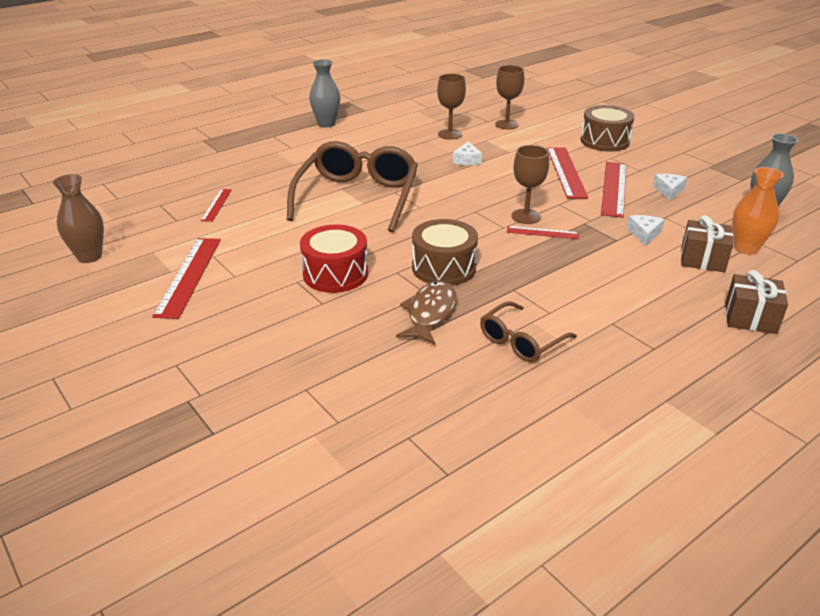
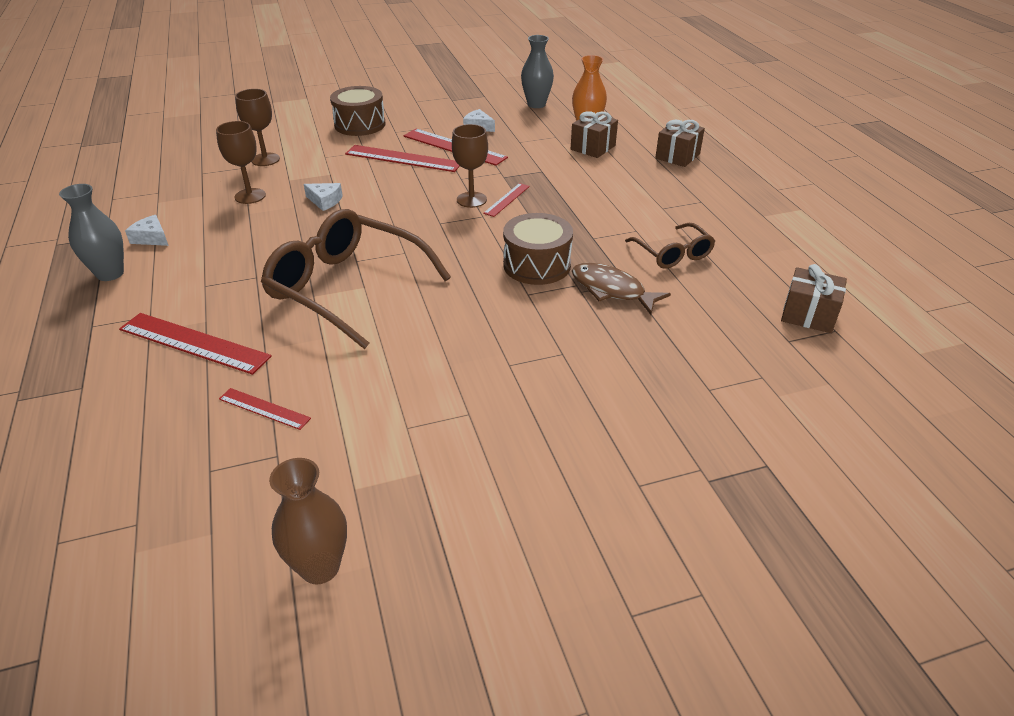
camera: 70 degrees left, 5 degrees up
red ruler [152,238,221,319] -> red ruler moved to [119,313,272,375]
red drum [300,224,368,293] -> none
white cheese [627,215,664,246] -> white cheese moved to [125,215,169,246]
none -> brown gift [781,264,847,333]

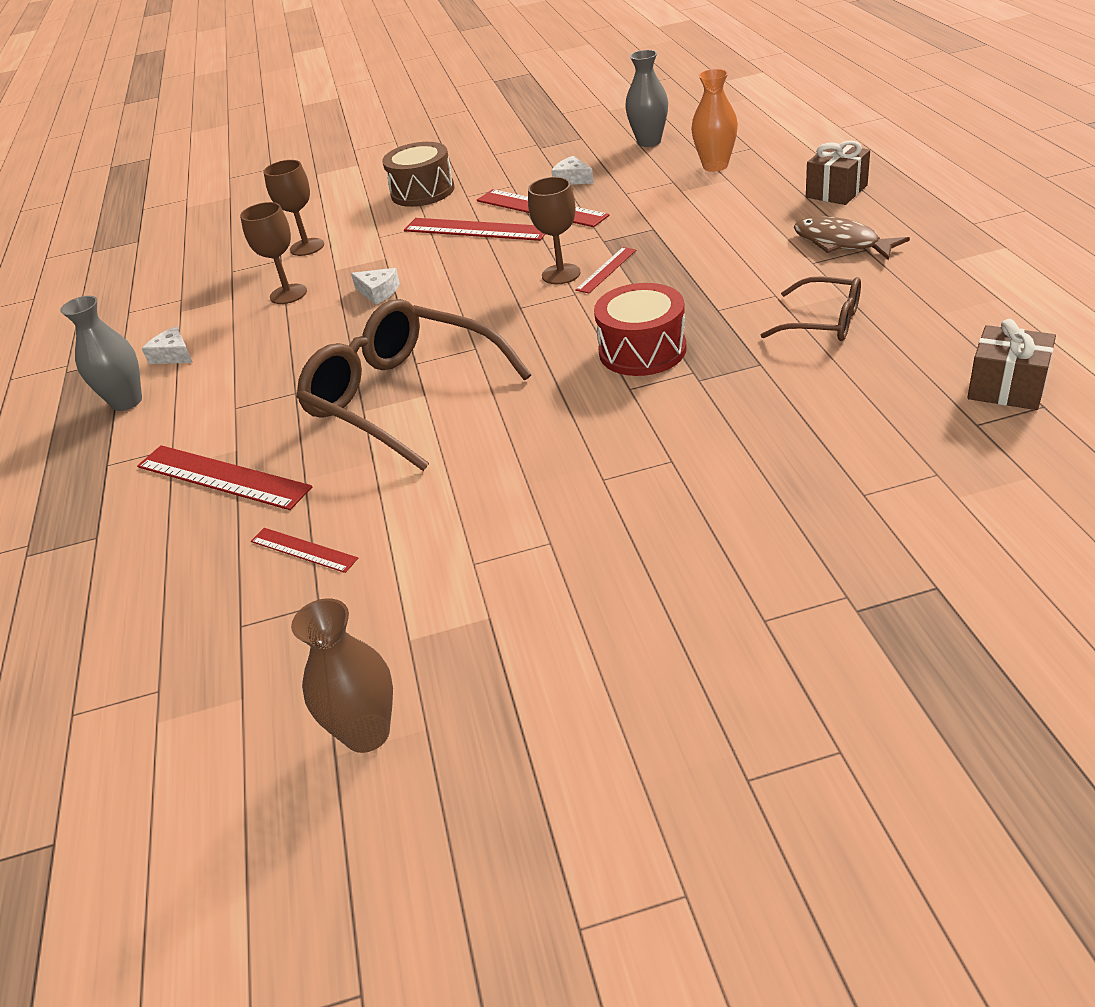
camera: 10 degrees right, 0 degrees up
brown drum [503,213,573,285] -> red drum [594,283,687,376]
brown gift [571,111,618,158] -> none
brown fish [572,263,671,314] -> brown fish moved to [794,216,910,260]
brown glasses [625,223,715,269] -> brown glasses turned 45 degrees counterclockwise [761,276,861,341]

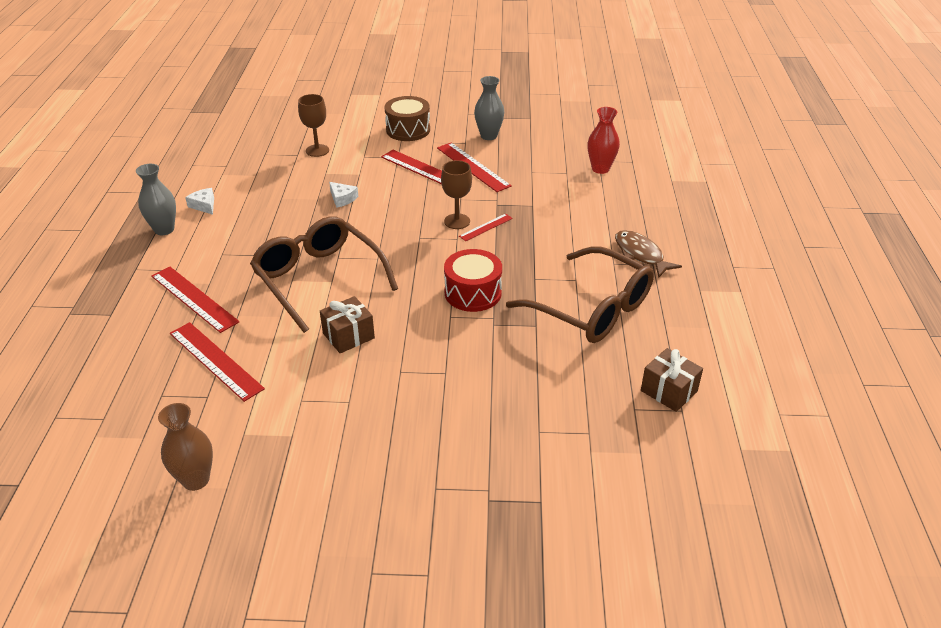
camera: 10 degrees right, 0 degrees up
brown goblet [240,202,307,304] -> none
red ruler [251,528,358,573] -> red ruler [170,322,265,402], size x1.84
white cheese [551,156,594,185] -> none
grey vase [625,50,668,147] -> grey vase moved to [474,76,504,140]
orange vase [691,69,738,172] -> red vase [587,107,620,174]
brown glasses [761,276,861,341] -> brown glasses [506,246,654,343], size x1.93
brown gift [806,141,870,205] -> brown gift moved to [320,296,375,354]

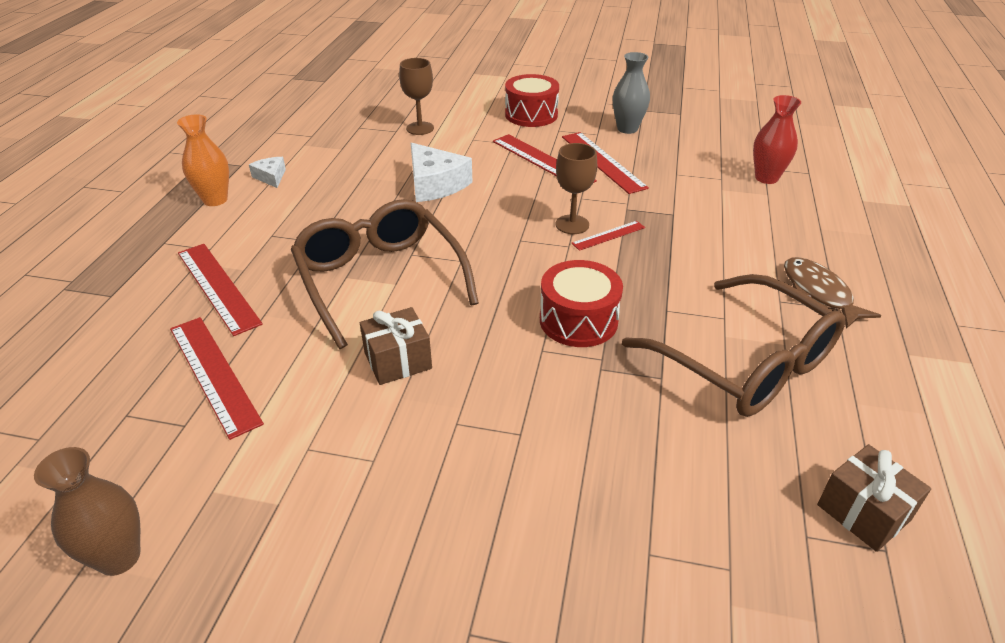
camera: 10 degrees right, 0 degrees up
grey vase [136,164,176,235] -> orange vase [177,114,229,206]
white cheese [329,182,358,208] -> white cheese [411,143,472,202], size x1.88
brown drum [385,96,430,141] -> red drum [505,74,559,127]

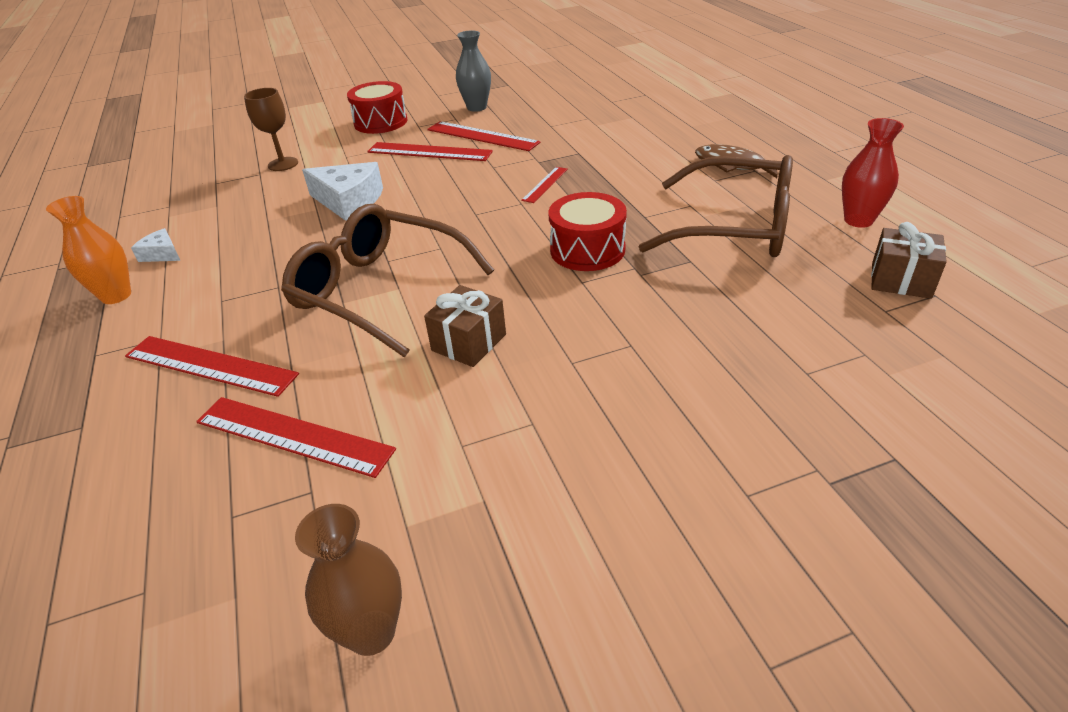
camera: 30 degrees left, 0 degrees up
brown goblet [556,143,597,234] -> none
red vase [753,95,801,184] -> red vase moved to [842,118,904,228]

